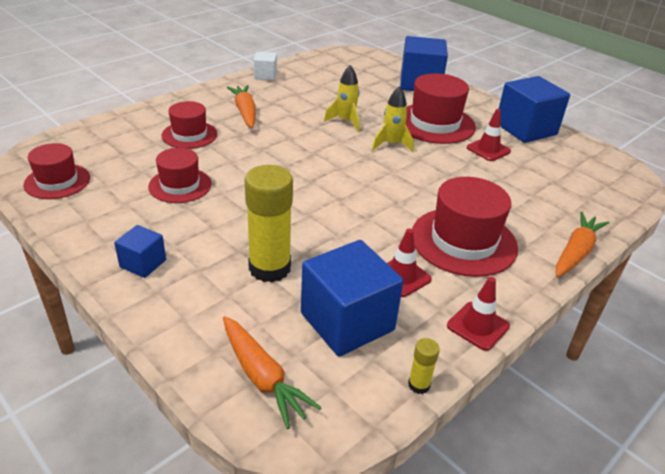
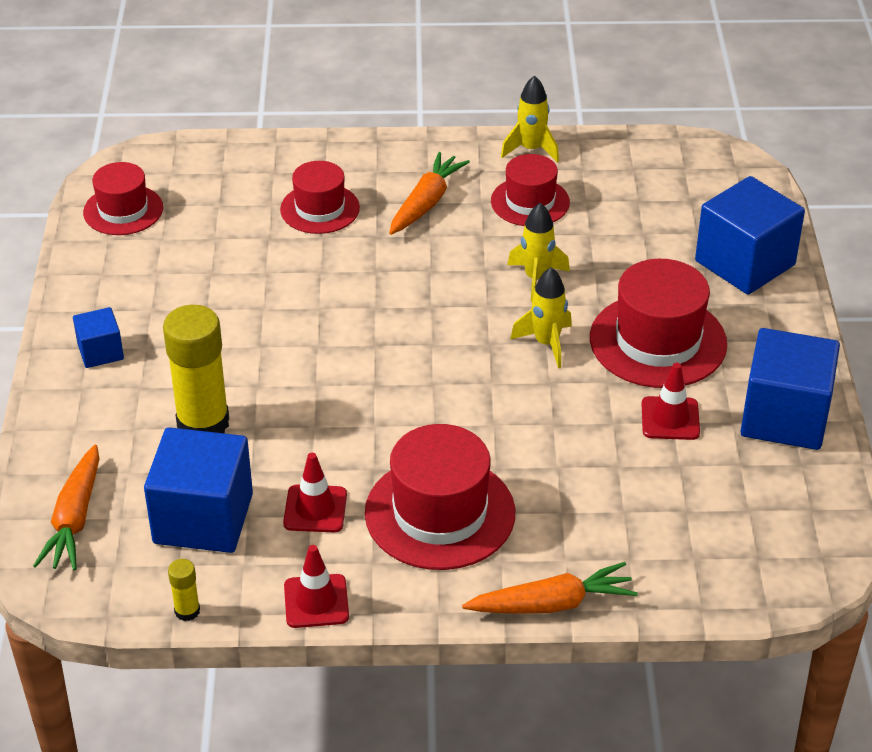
camera: 45 degrees right, 5 degrees up
red hat [148,148,212,203] -> red hat moved to [491,154,570,226]
white cube [254,52,277,80] -> yellow rocket [501,75,559,163]

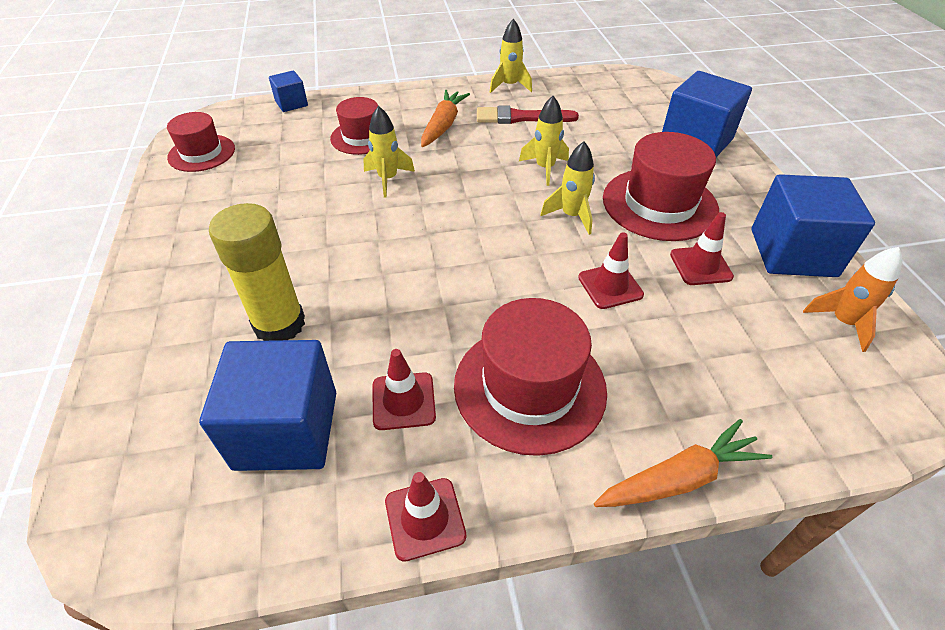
camera: 10 degrees left, 5 degrees up
orange carrot [33,445,100,570] -> none
blue cube [73,307,124,368] -> blue cube moved to [269,70,308,112]
yellow glue stick [168,559,200,621] -> none
red hat [491,154,570,226] -> red brush [477,106,579,124]
none -> yellow rocket [363,106,415,197]
none -> red traffic cone [578,232,644,309]
none -> orange rocket [803,247,903,352]

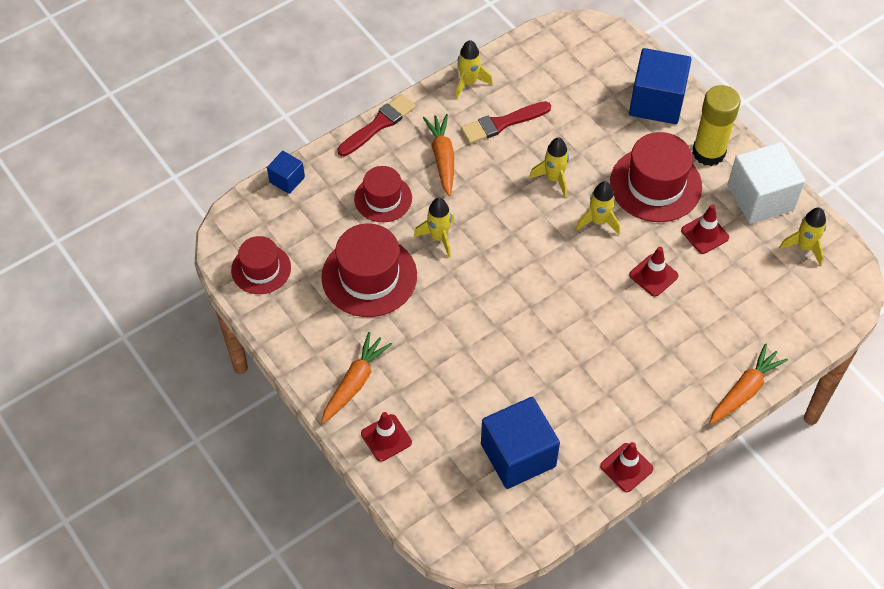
camera: 25 degrees left, 10 degrees up
yellow glue stick [209,203,305,341] -> yellow glue stick moved to [692,85,741,166]
red traffic cone [373,349,436,430] -> red traffic cone moved to [361,412,412,462]
red hat [454,298,607,456] -> red hat moved to [322,223,417,317]
blue cube [751,174,875,277] -> white cube [727,142,805,224]
orange rocket [803,247,903,352] -> yellow rocket [779,207,826,266]
none -> orange carrot [322,332,392,423]
none -> red brush [338,94,416,156]

